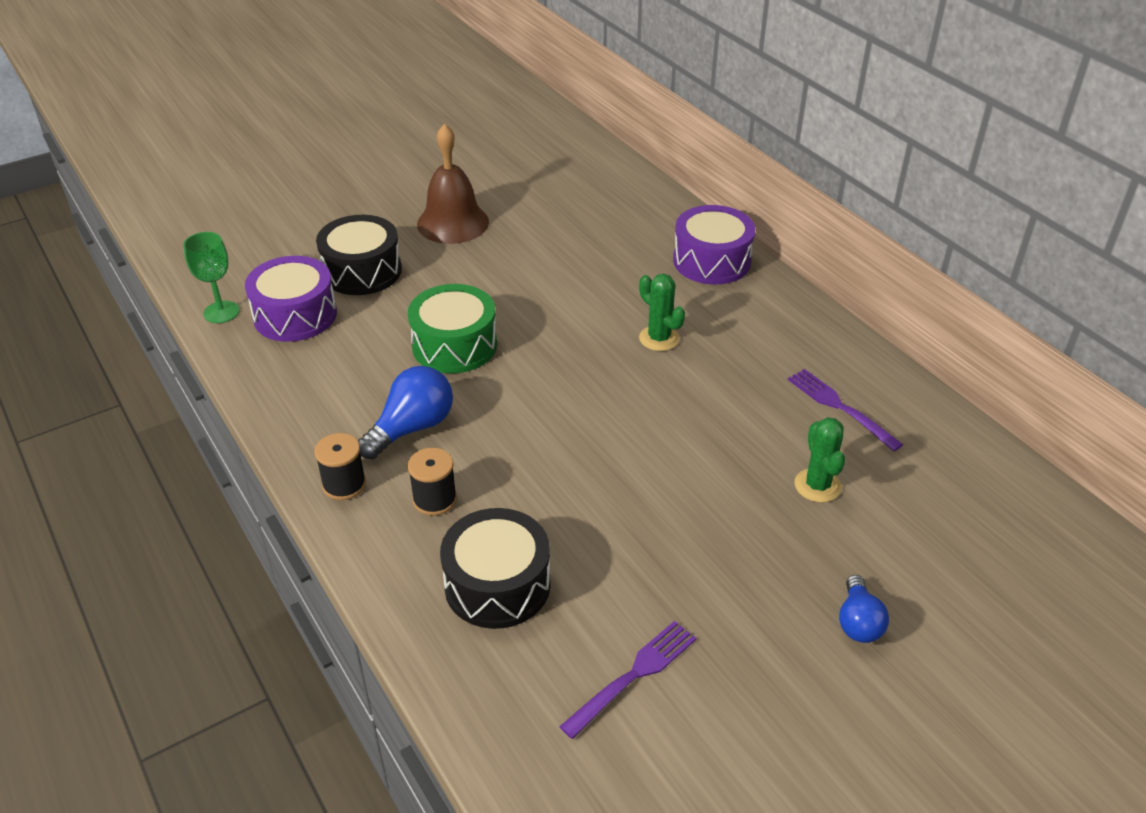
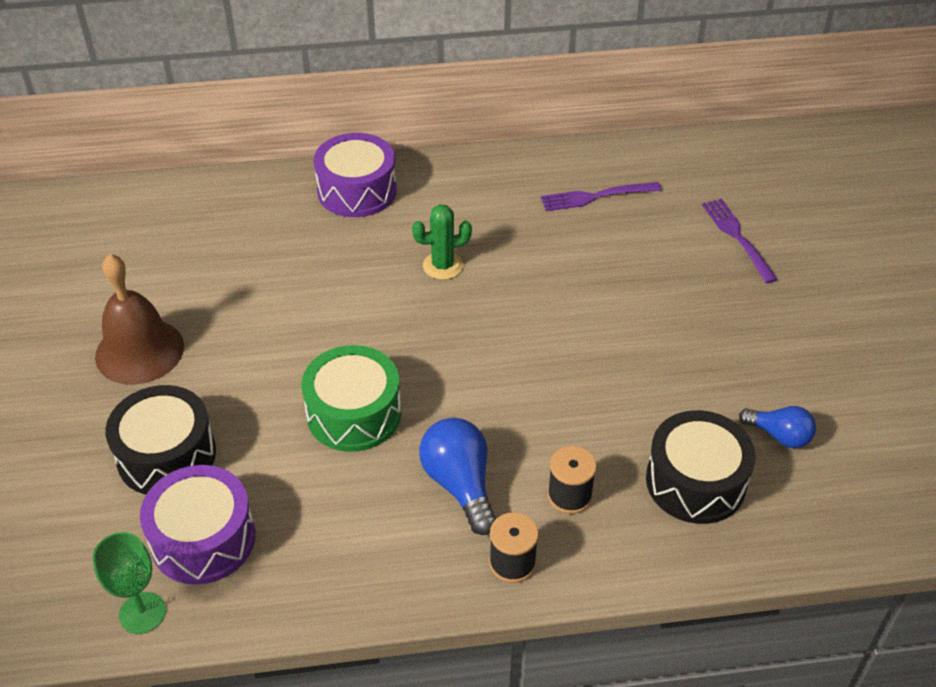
camera: 65 degrees left, 5 degrees up
purple fork [559,621,697,739] -> purple fork moved to [702,199,778,283]
green cactus [794,417,845,502] -> none
blue light bulb [839,575,889,643] -> blue light bulb moved to [739,406,816,448]

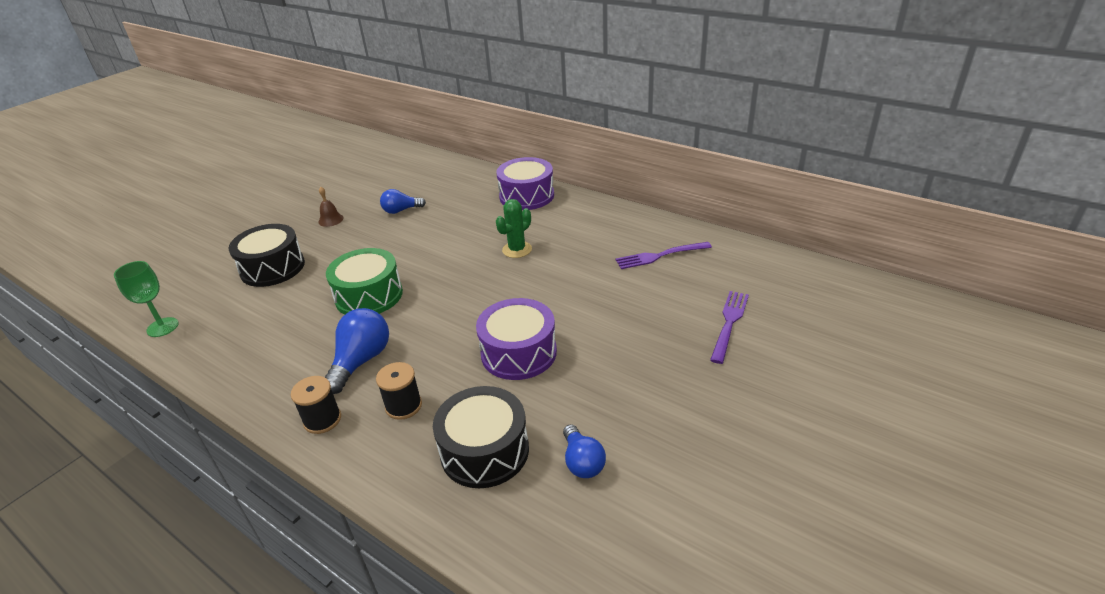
camera: 45 degrees right, 10 degrees down
brown bell [95,254,184,385] -> brown bell [318,187,343,227], size x0.45
purple drum [140,465,255,585] -> purple drum moved to [476,298,557,380]
green cactus [412,204,472,280] -> green cactus turned 75 degrees counterclockwise [496,199,532,258]
purple fork [541,182,661,211] -> purple fork turned 45 degrees counterclockwise [616,242,712,269]
none -> blue light bulb [380,189,426,214]

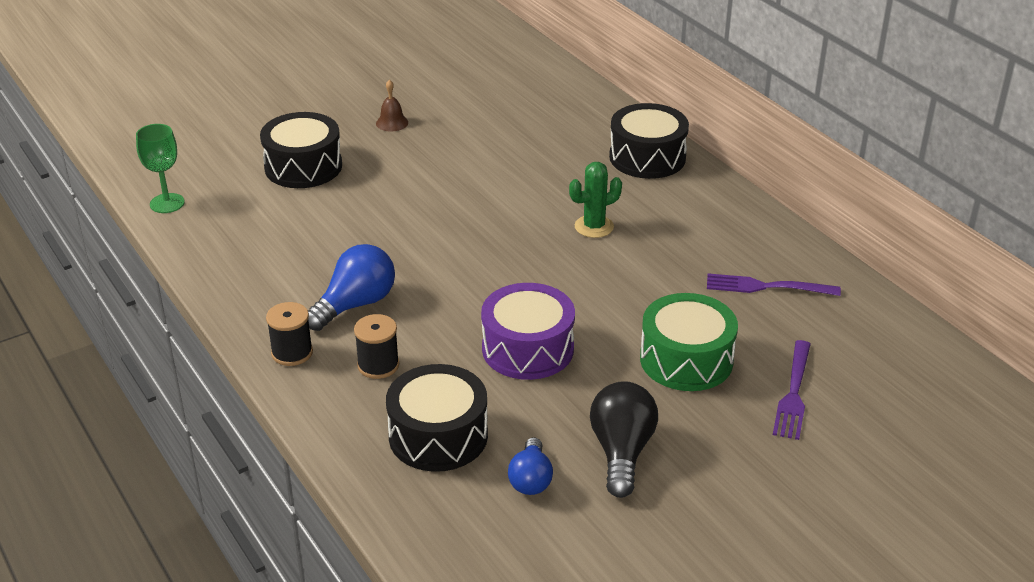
camera: 20 degrees right, 0 degrees up
green drum [326,248,403,315] -> green drum moved to [640,293,738,391]
blue light bulb [380,189,426,214] -> none
purple drum [496,157,554,210] -> black drum [609,103,689,179]
purple fork [710,291,749,364] -> purple fork turned 150 degrees clockwise [773,340,811,440]
none -> black light bulb [590,381,658,498]

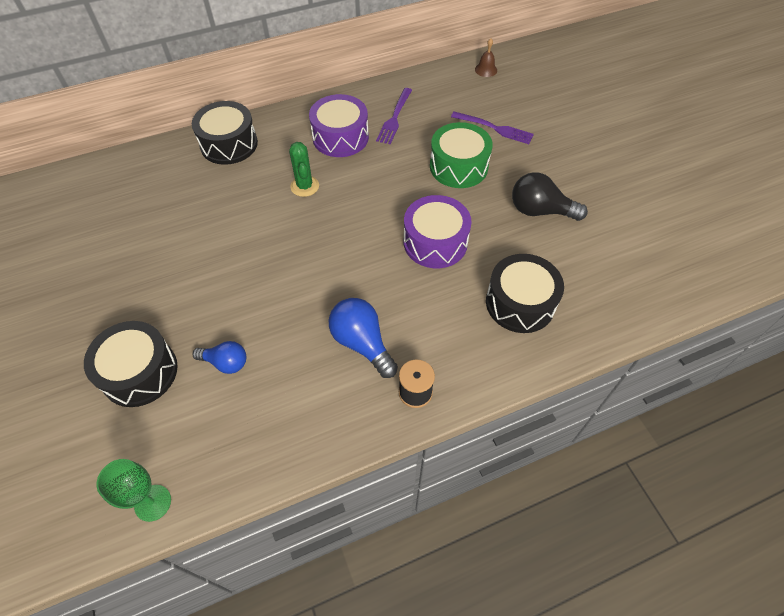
camera: 80 degrees left, 20 degrees up
black spool [354,314,399,379] -> none
brown bell [376,79,408,132] -> brown bell moved to [475,38,497,77]
blue light bulb [508,437,553,495] -> blue light bulb moved to [193,341,246,374]
none -> purple drum [309,94,369,157]

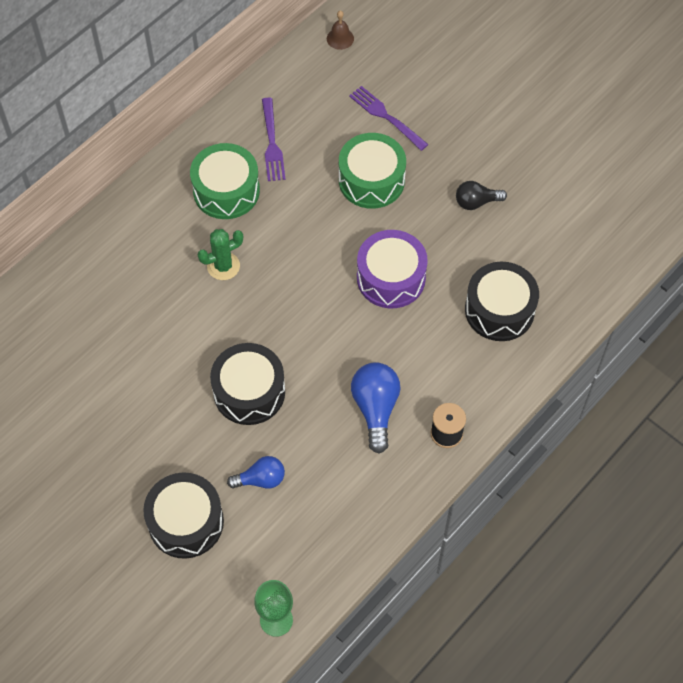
camera: 25 degrees left, 5 degrees up
black drum [192,101,258,165] -> black drum moved to [210,343,285,425]
green cactus [289,142,319,197] -> green cactus turned 75 degrees counterclockwise [197,229,243,280]
purple drum [309,94,369,157] -> green drum [190,143,260,219]
blue light bulb [329,298,398,378] -> blue light bulb turned 60 degrees clockwise [351,362,401,454]
purple fork [451,112,534,144] -> purple fork turned 135 degrees counterclockwise [349,86,429,151]
black light bulb [512,172,588,221] -> black light bulb [456,181,507,210], size x0.64

